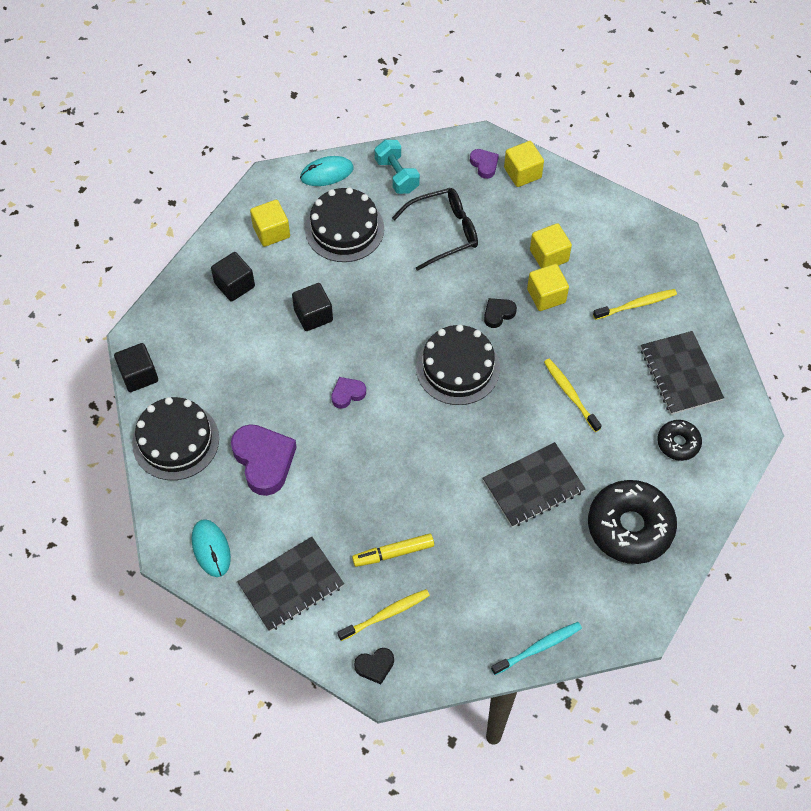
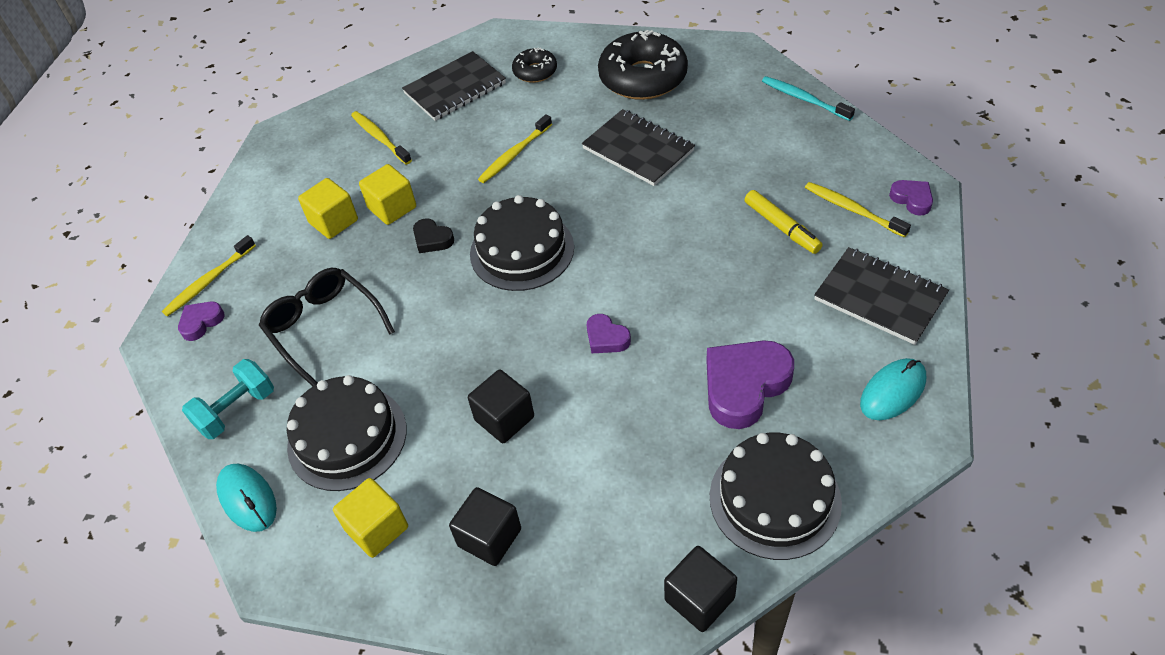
camera: 105 degrees left, 10 degrees down
black heart [354,648,394,684] -> purple heart [889,180,933,216]
yellow cube [504,141,544,187] -> yellow toothbrush [162,235,256,317]

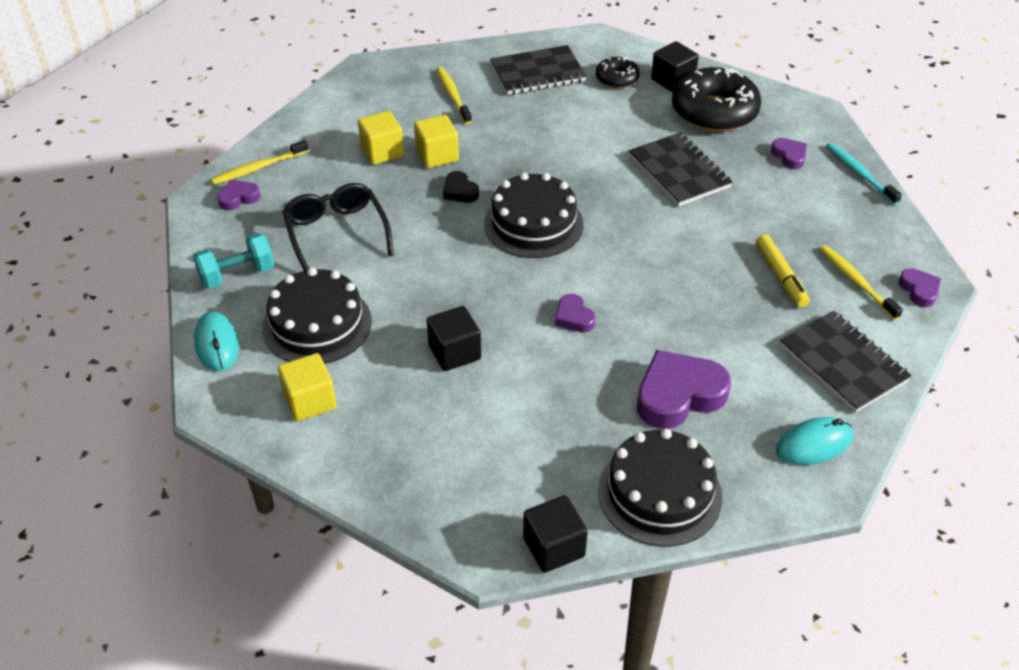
camera: 15 degrees right, 5 degrees down
black cube [449,487,521,566] -> black cube moved to [651,41,699,92]
yellow toothbrush [478,114,552,183] -> none
none -> purple heart [771,138,807,169]

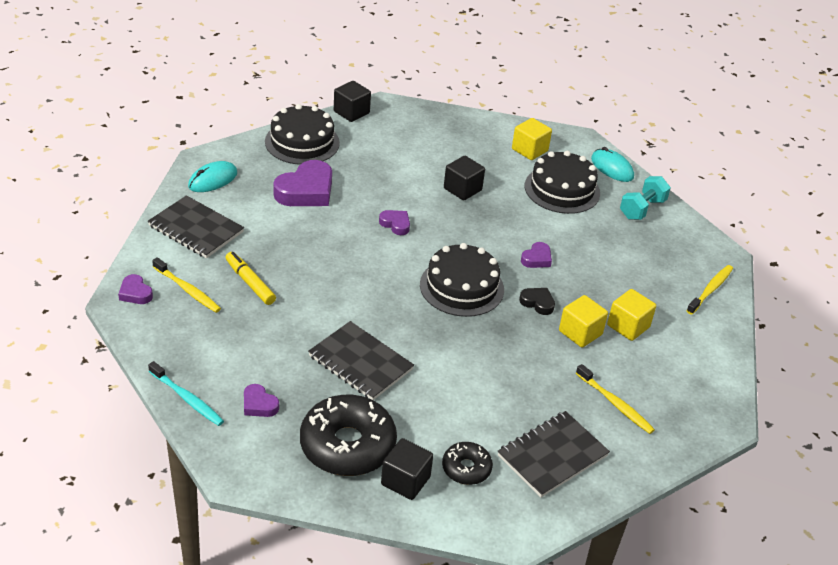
camera: 155 degrees right, 5 degrees down
purple heart [217,180,260,211] -> purple heart moved to [521,242,552,268]
black glasses [282,183,394,271] -> none

